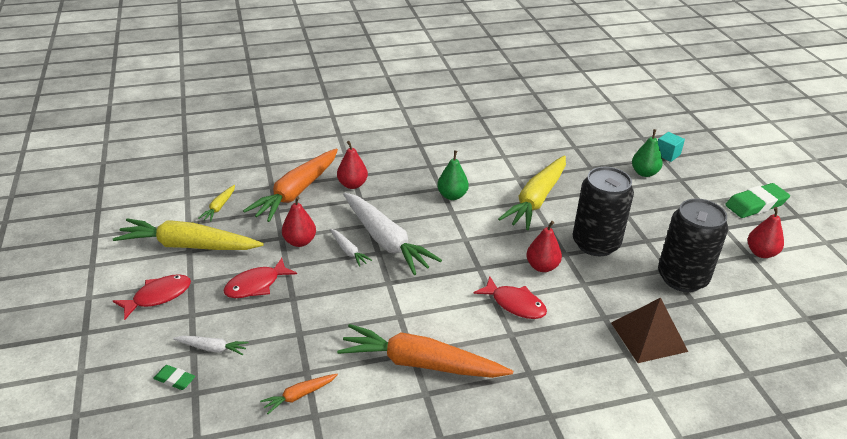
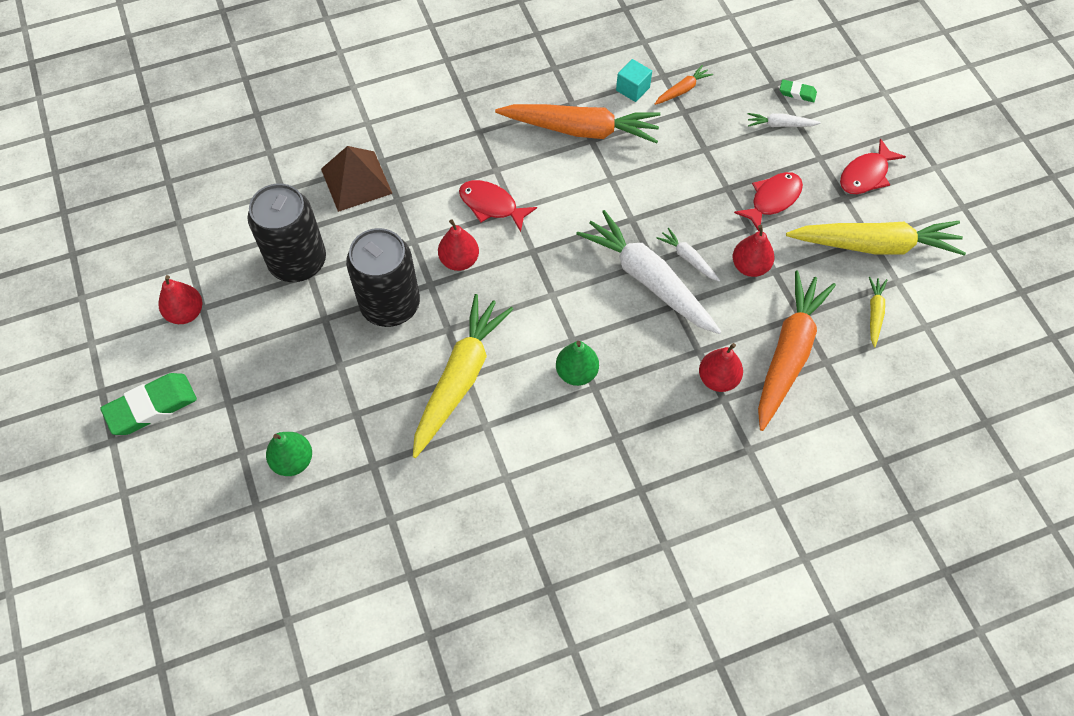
camera: 175 degrees right, 25 degrees up
turquoise cube [658,132,685,162] -> turquoise cube moved to [616,59,652,102]

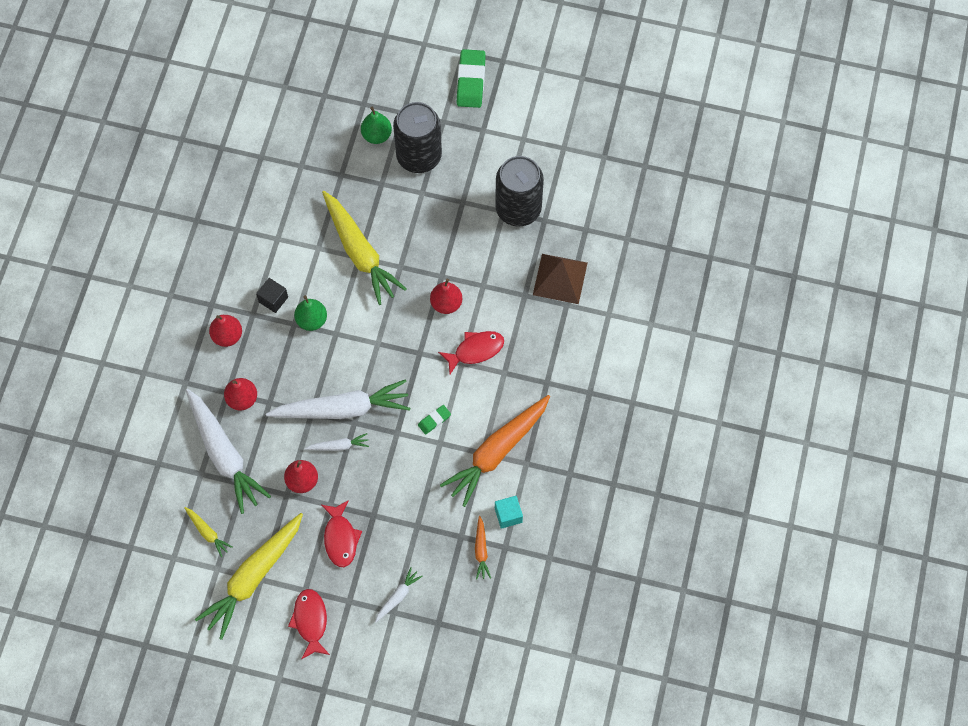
camera: 125 degrees right, 5 degrees up
red pear [159,275,202,324] -> red pear moved to [209,315,242,347]
black can [346,228,420,327] -> black can moved to [393,102,442,173]
orange carrot [758,271,836,431] -> white carrot [186,389,271,514]
green eraser [780,79,817,102] -> green eraser moved to [418,405,451,435]
none -> black cube [256,278,288,313]

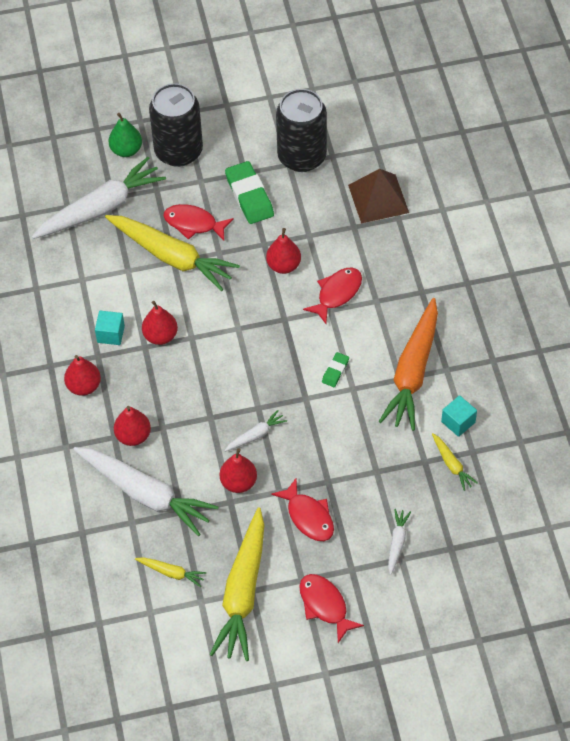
camera: 25 degrees left, 10 degrees down
black cube [256,278,288,313] -> turquoise cube [95,311,125,345]
white carrot [266,379,410,419] -> white carrot moved to [32,157,166,239]
green pear [294,295,327,331] -> red pear [142,301,178,345]
green eraser [457,49,486,108] -> green eraser moved to [225,161,274,224]
orange carrot [475,516,491,579] -> yellow carrot [432,433,478,491]
none -> red fish [163,204,234,241]

